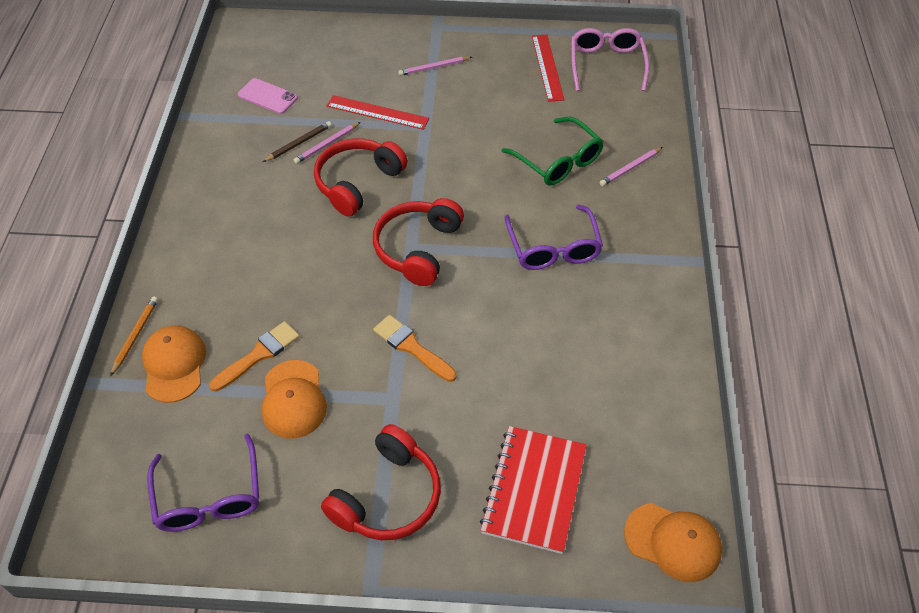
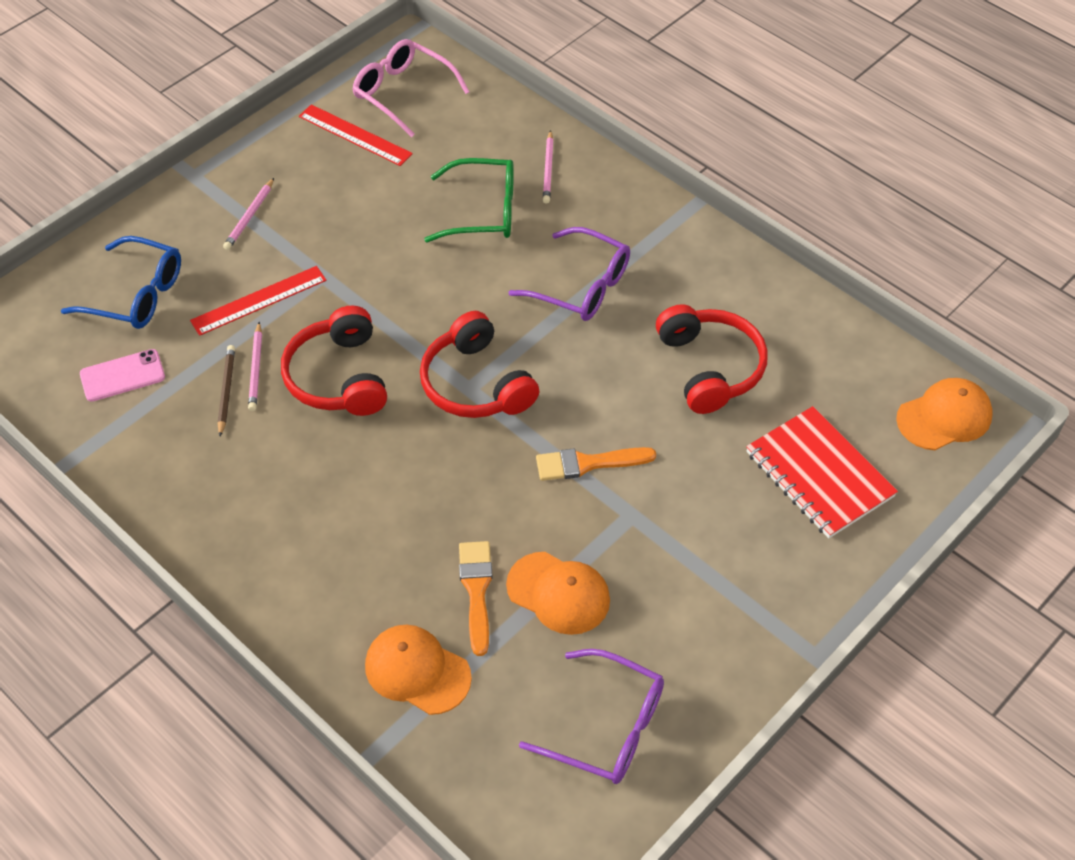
camera: 50 degrees left, 0 degrees up
orange pencil [110,296,158,376] -> none
red headphones [321,424,441,540] -> red headphones moved to [656,304,768,414]
none -> blue glasses [61,236,181,329]

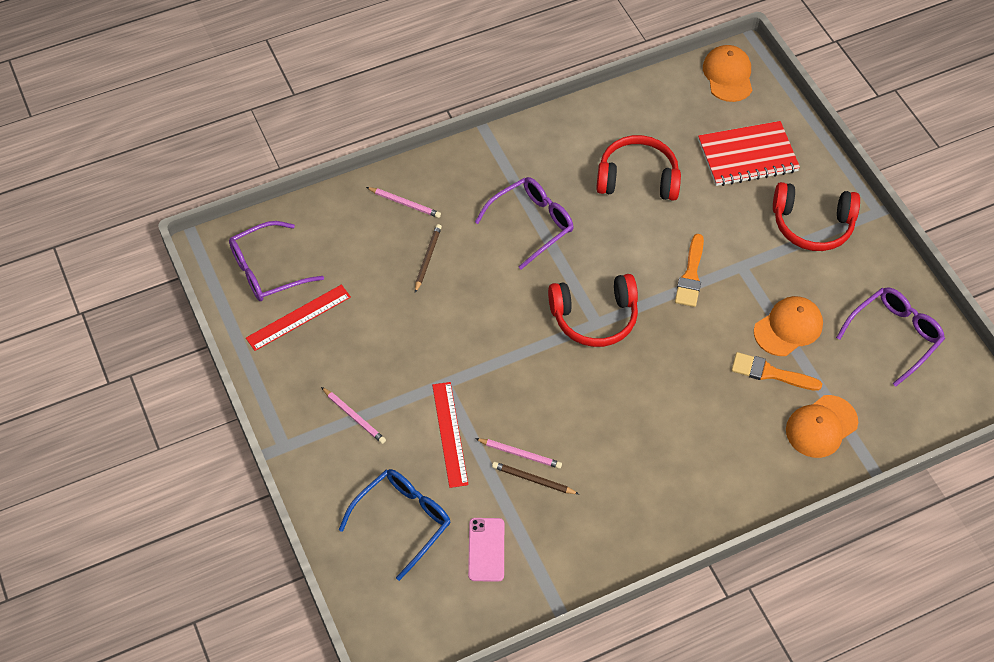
camera: 70 degrees left, 5 degrees up
red headphones [281,305,387,416] -> red headphones moved to [773,182,860,251]
pink glasses [352,39,469,137] -> purple glasses [229,221,324,301]
green glasses [424,158,514,243] -> brown pencil [415,224,442,293]

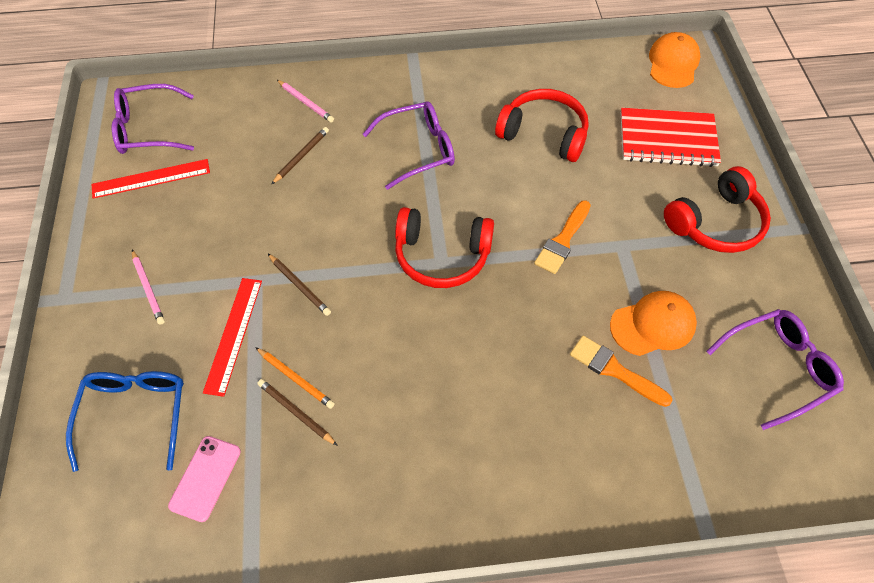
camera: 20 degrees right, 0 degrees up
blue glasses [339,469,451,581] -> blue glasses turned 60 degrees counterclockwise [66,371,184,472]
pink pencil [475,438,562,469] -> orange pencil [255,347,335,409]
red headphones [773,182,860,251] -> red headphones turned 60 degrees counterclockwise [664,166,771,253]
orange cap [786,395,858,458] -> none
none -> brown pencil [268,254,331,316]

